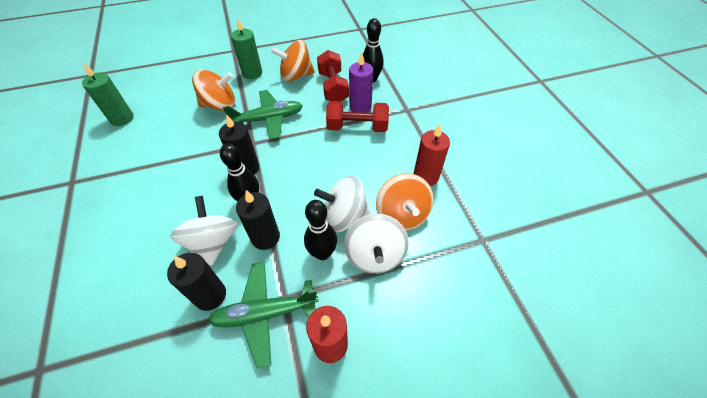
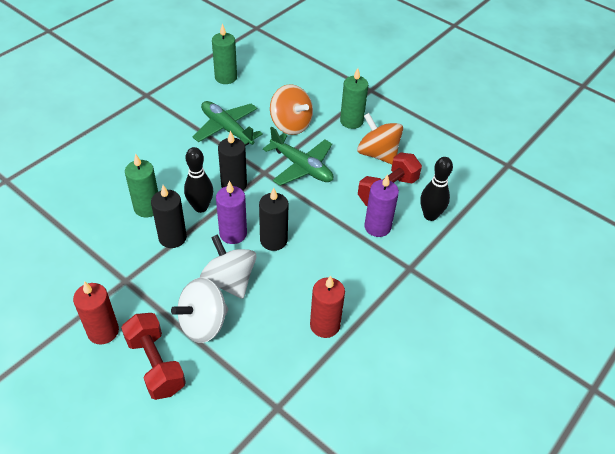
camera: 55 degrees right, 5 degrees down
black candle [167,253,226,311] -> black candle moved to [259,188,289,251]
white spinning top [170,196,238,266] -> green candle [125,153,158,217]
green plane [208,262,319,368] -> green plane moved to [192,101,263,145]
black bowling pin [304,200,337,260] -> none
red dumbbell [326,101,389,132] -> red dumbbell moved to [121,313,186,400]
orange spinning top [376,173,434,231] -> none
none -> purple candle [216,181,247,244]

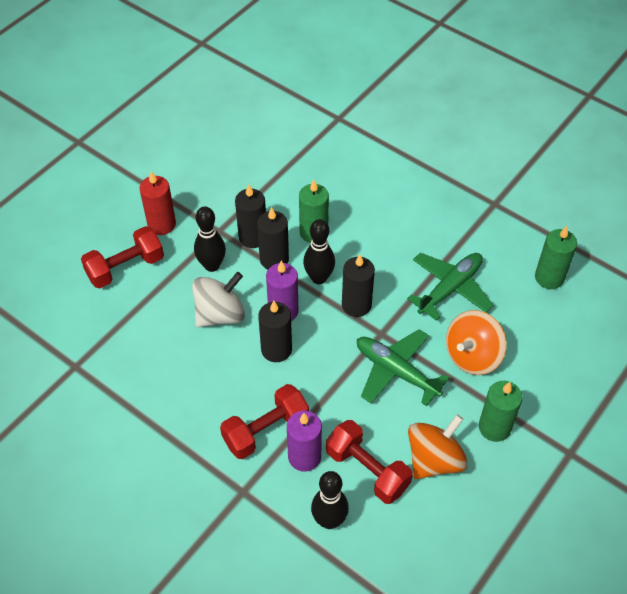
camera: 90 degrees right, 5 degrees up
white spinning top [171,278,228,343] -> none
green plane [263,127,333,186] -> green plane turned 90 degrees clockwise [357,329,449,406]
red candle [310,276,345,338] -> none
none -> black bowling pin [194,206,226,272]
none -> red dumbbell [220,384,309,459]
none -> black candle [235,184,266,248]

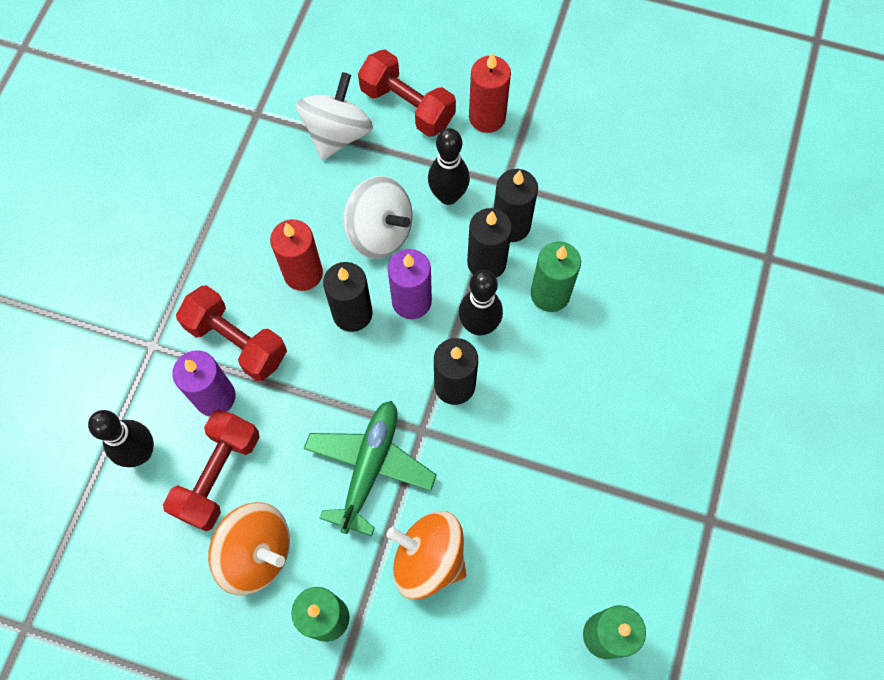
camera: 70 degrees right, 15 degrees up
green plane [407,253,493,321] -> none
none -> red candle [270,219,323,291]
none -> white spinning top [296,72,373,160]

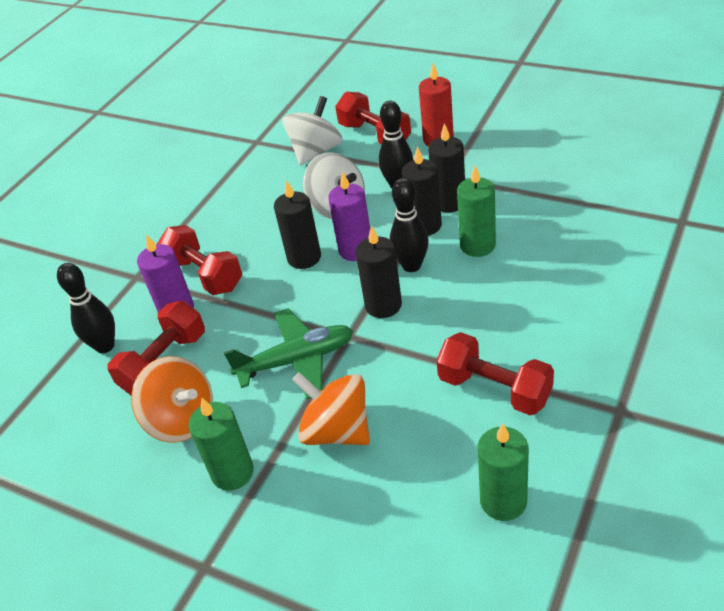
camera: 15 degrees right, 25 degrees down
red candle [270,219,323,291] -> none
green plane [304,401,437,536] -> green plane turned 45 degrees clockwise [224,308,353,399]
none -> red dumbbell [436,332,554,415]

